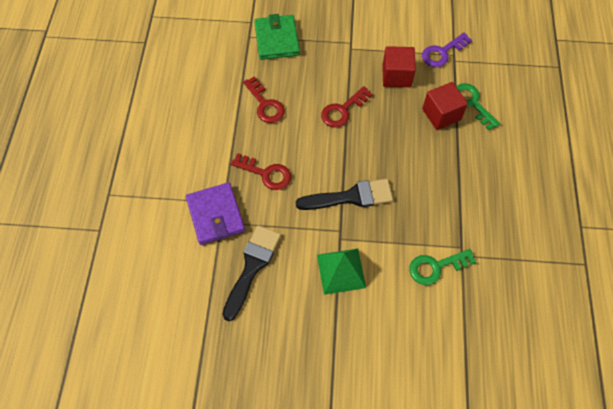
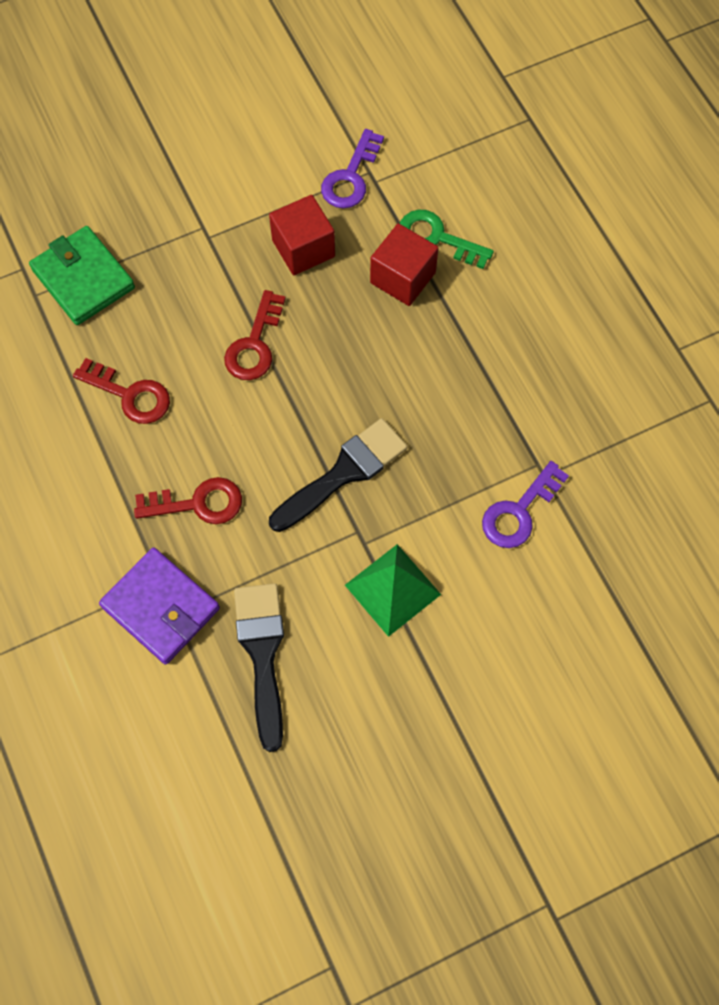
camera: 30 degrees left, 5 degrees up
green key [409,249,476,285] -> purple key [482,461,569,548]

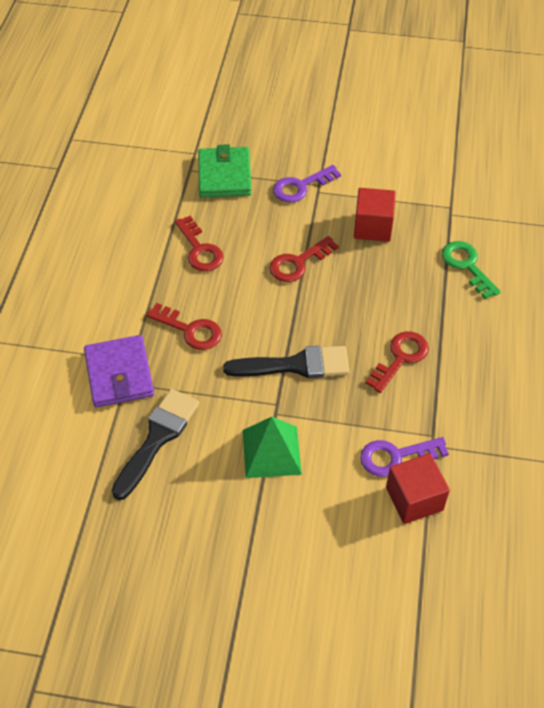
camera: 35 degrees right, 15 degrees down
purple key [321,129,384,208] -> purple key moved to [273,165,341,203]
red cube [370,223,438,306] -> red cube moved to [386,453,450,524]
none -> red key [365,331,429,393]

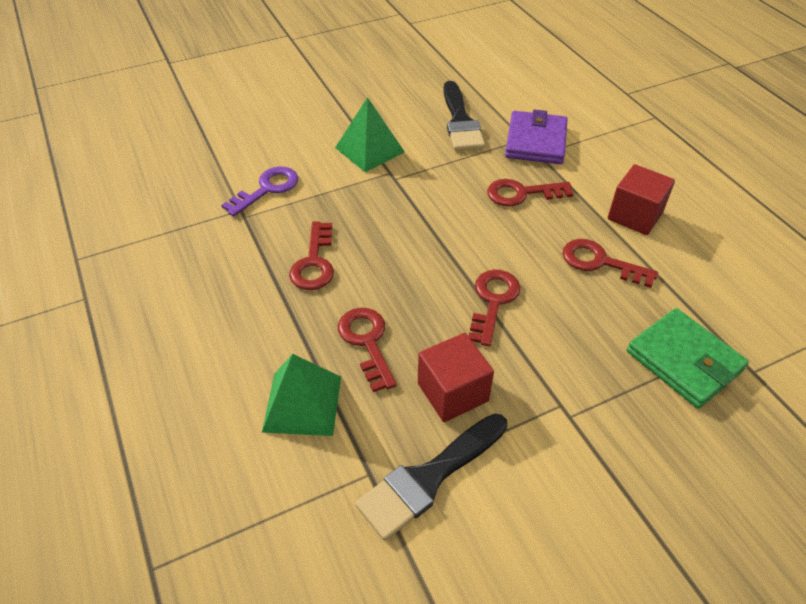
camera: 145 degrees right, 5 degrees down
purple wallet [84,335,154,407] -> purple wallet turned 60 degrees clockwise [505,109,568,164]
black brush [223,346,349,378] -> black brush moved to [355,414,507,541]
purple key [273,165,341,203] -> none
red cube [386,453,450,524] -> red cube moved to [608,164,675,235]
green key [442,241,500,299] -> green pyramid [262,354,341,436]
none -> red key [338,308,397,392]

